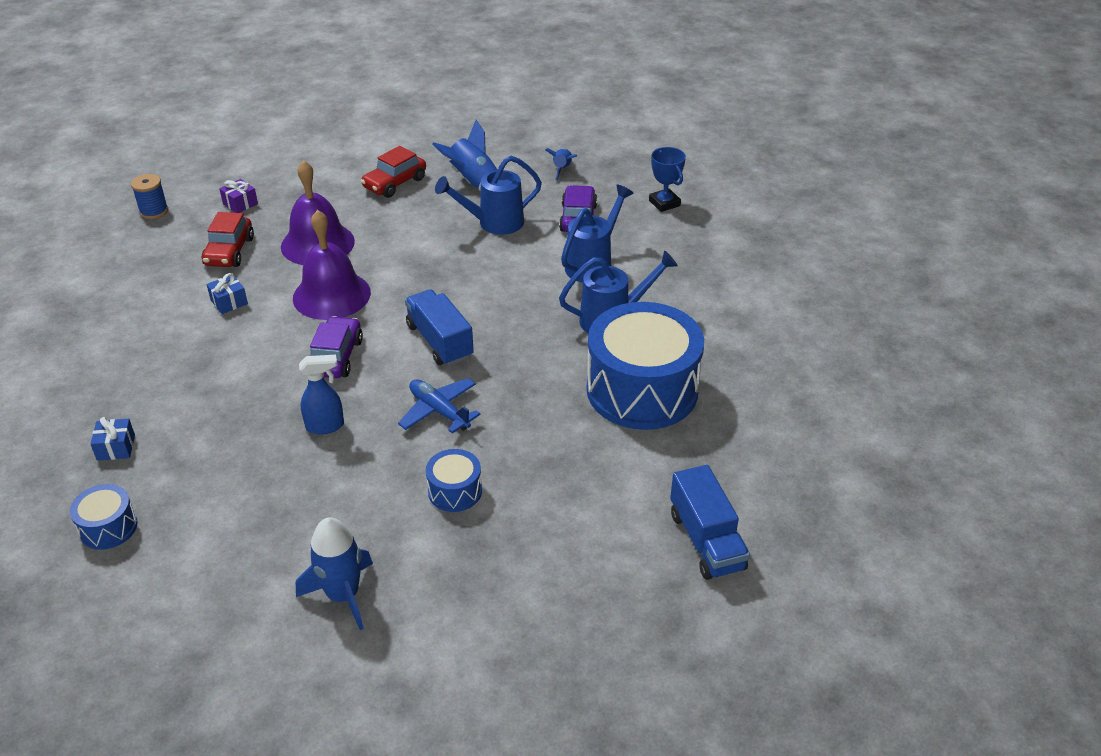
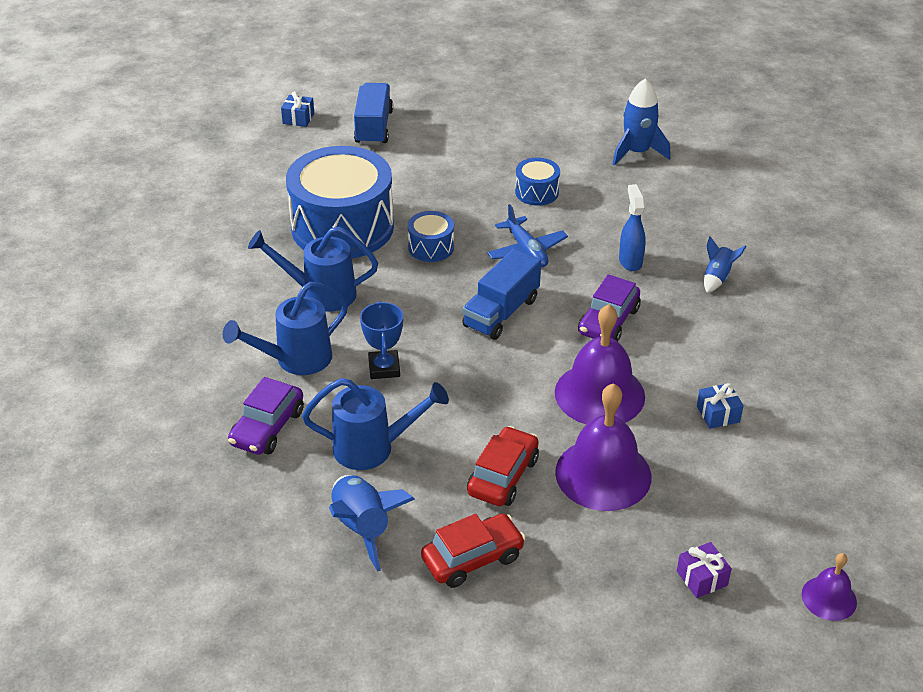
camera: 160 degrees left, 0 degrees up
blue drum [70,484,138,550] -> blue drum moved to [407,211,454,262]
blue gift [90,417,135,461] -> blue gift moved to [281,91,314,127]
blue spool [131,174,168,219] -> purple bell [802,553,857,621]
red car [202,212,254,267] -> red car moved to [467,426,539,506]
blue spray bottle [299,354,344,434] -> blue spray bottle turned 75 degrees clockwise [619,184,646,271]
blue truck [405,289,474,366] -> blue truck turned 45 degrees clockwise [462,249,541,340]
blue rocket [545,148,577,180] -> blue rocket moved to [704,236,747,293]
blue trophy [649,147,686,212] -> blue trophy moved to [360,301,403,379]

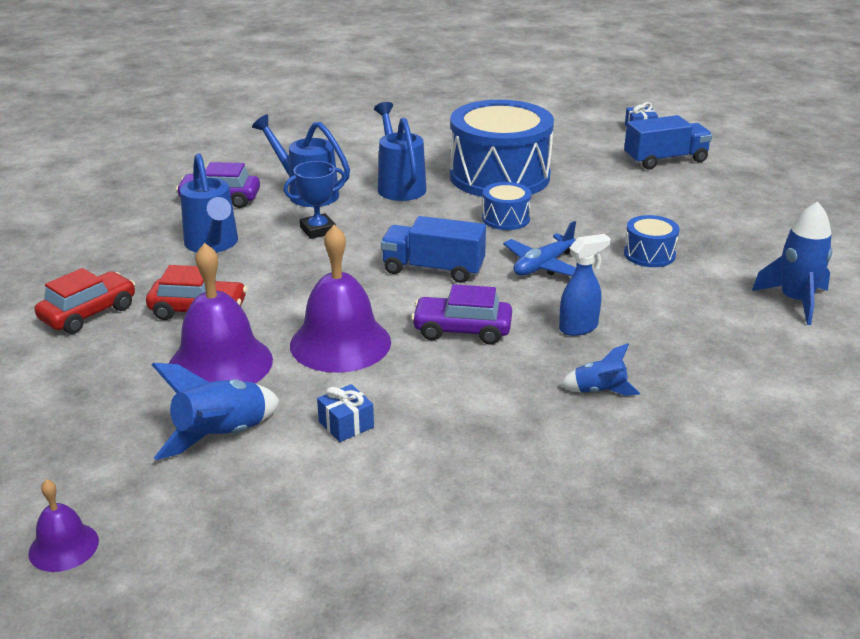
camera: 70 degrees right, 10 degrees down
blue rocket [329,475,415,571] -> blue rocket moved to [152,363,280,460]
red car [421,514,526,588] -> red car turned 90 degrees counterclockwise [35,268,135,334]
purple gift [677,542,732,598] -> none

